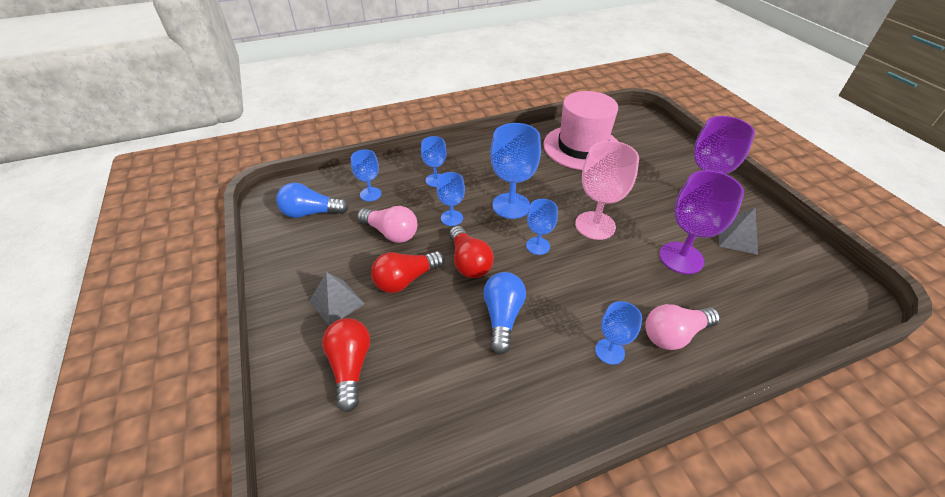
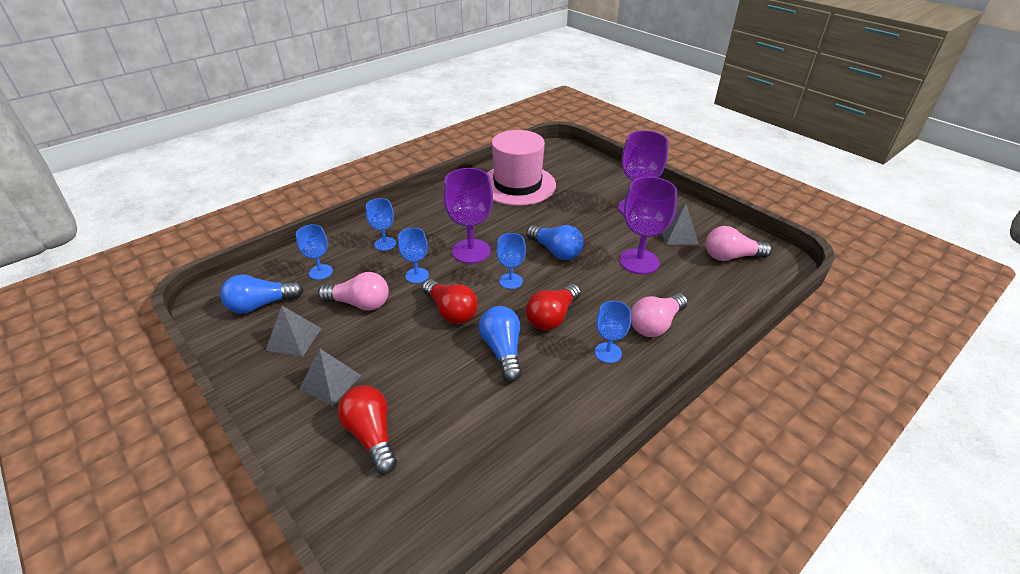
camera: 20 degrees left, 5 degrees down
red light bulb [371,251,445,293] -> red light bulb moved to [526,284,581,330]
blue goblet [490,123,541,219] -> purple goblet [443,168,493,264]
pink goblet [575,141,639,240] -> blue light bulb [527,225,584,260]
none -> grey pyramid [266,306,322,357]
none -> pink light bulb [706,226,772,261]

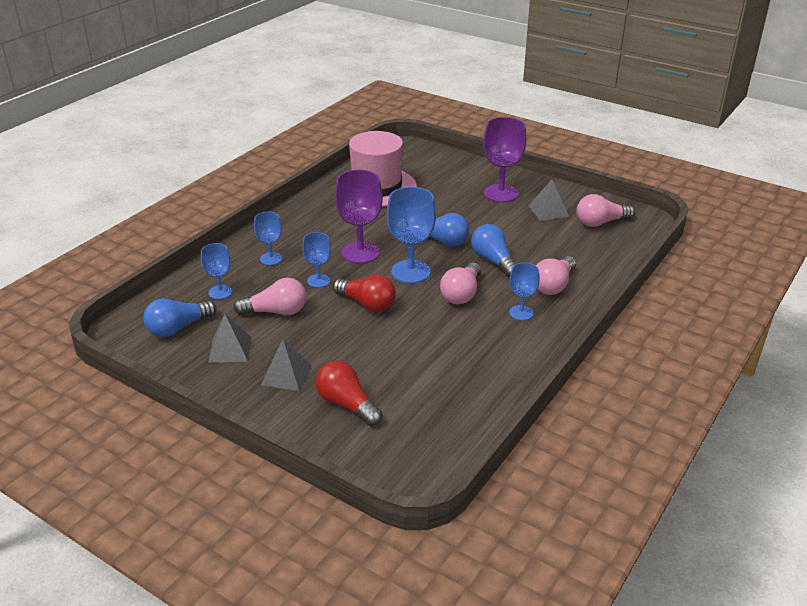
camera: 15 degrees left, 5 degrees down
blue light bulb [479,306,522,382] -> blue light bulb moved to [471,224,517,277]
blue goblet [496,233,526,289] -> blue goblet [387,187,436,283], size x1.74
red light bulb [526,284,581,330] -> pink light bulb [440,263,481,304]
purple goblet [619,177,677,274] -> none

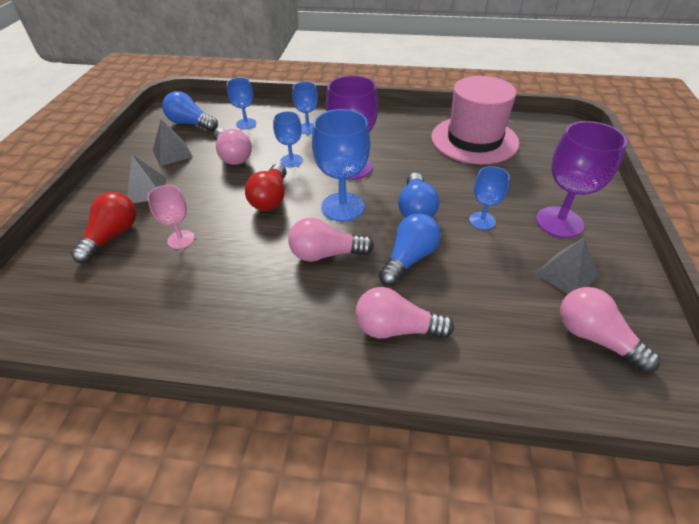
camera: 65 degrees right, 10 degrees up
blue goblet [509,263,540,320] -> blue goblet moved to [469,166,510,230]
none -> pink goblet [147,185,195,249]

